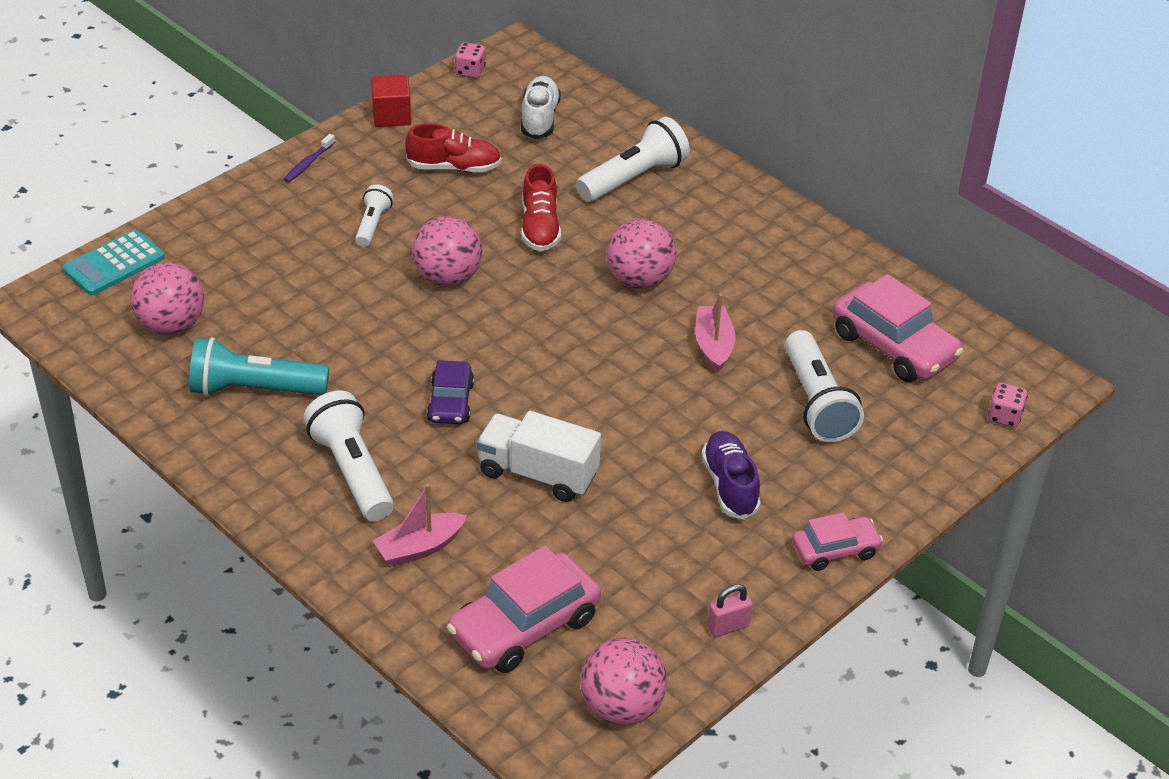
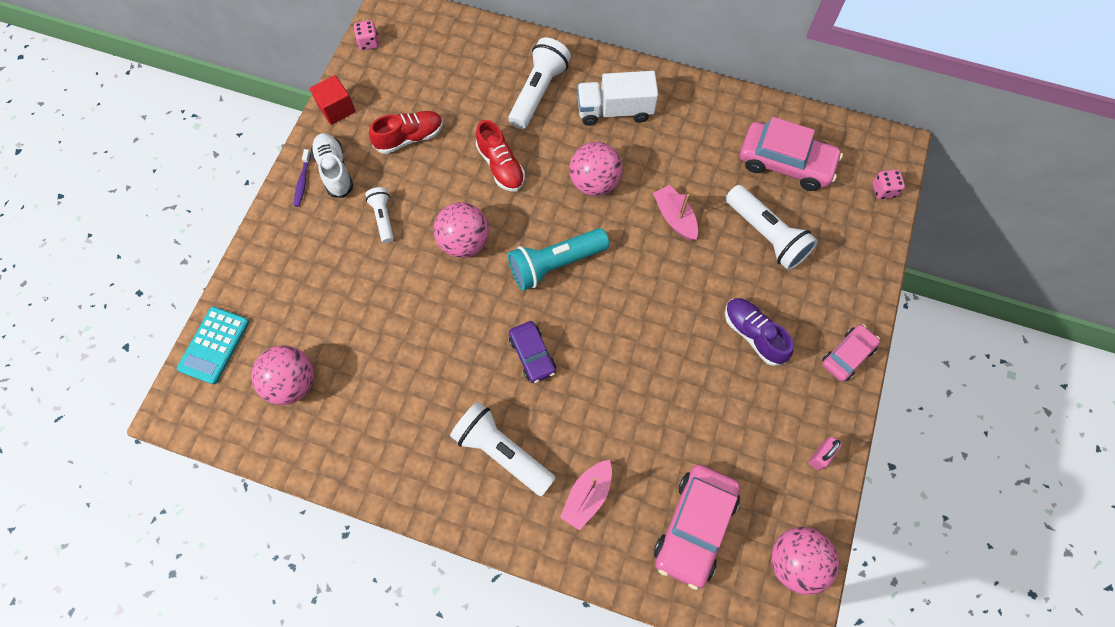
camera: 25 degrees left, 25 degrees up
turquoise flashlight [189,337,329,396] -> turquoise flashlight moved to [508,228,609,291]
white truck [477,411,601,502] -> white truck moved to [577,71,658,126]
white shoe [521,76,561,139] -> white shoe moved to [311,133,353,198]

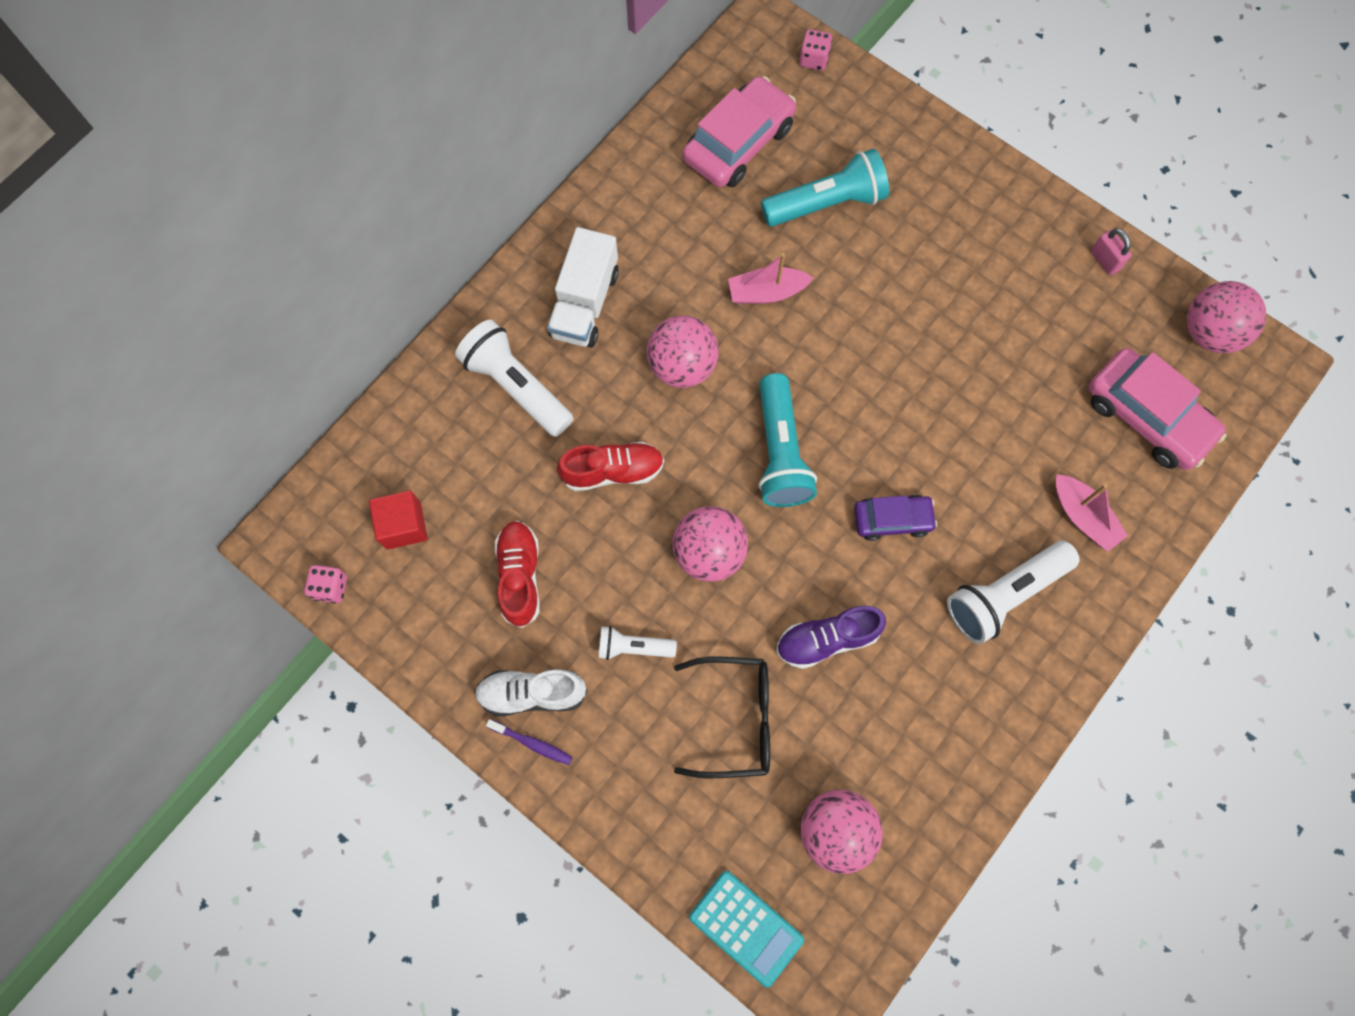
camera: 70 degrees left, 5 degrees up
red cube [310,75,356,125] -> red cube moved to [369,490,427,550]
purple shoe [725,298,794,366] -> purple shoe moved to [776,606,886,669]
white flashlight [726,185,818,270] -> turquoise flashlight [761,149,889,227]
pink car [822,324,880,382] -> none
none -> black glasses [674,656,770,778]

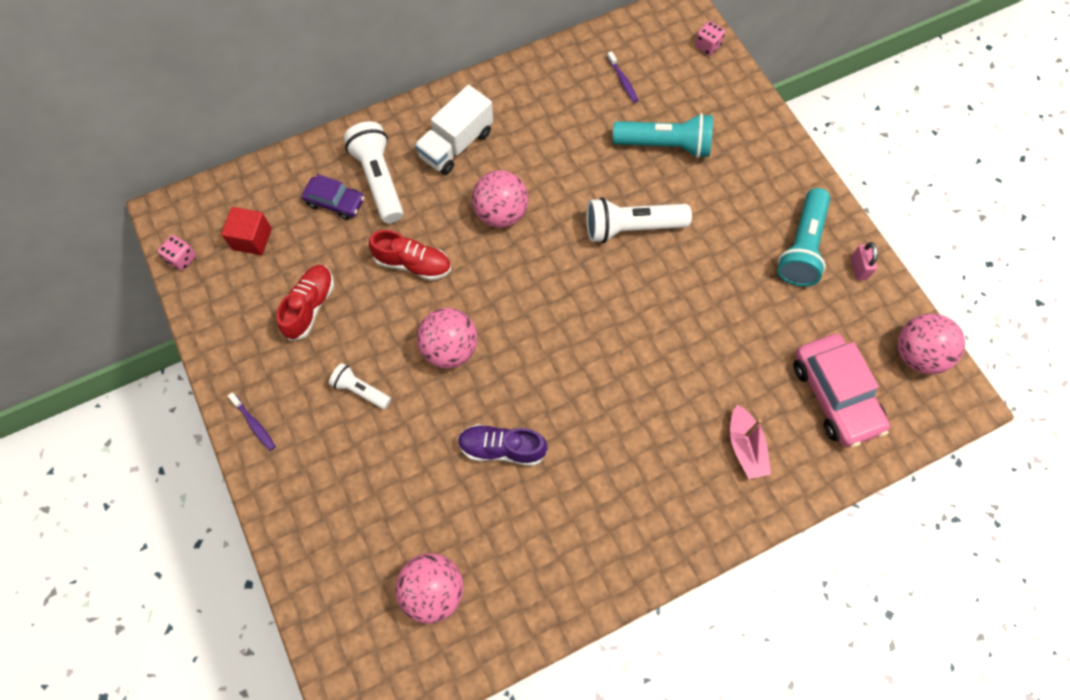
camera: 25 degrees right, 5 degrees down
white shoe [474,669,587,716] -> none
black glasses [674,656,770,778] -> none
pink car [683,76,796,188] -> purple toothbrush [607,51,638,103]
turquoise calculator [689,871,804,987] -> none
pink boat [728,253,813,304] -> none
turquoise flashlight [758,373,817,507] -> turquoise flashlight moved to [777,188,830,286]
purple car [854,495,937,541] -> purple car moved to [302,174,364,220]
white flashlight [947,541,1080,644] -> white flashlight moved to [586,197,692,243]

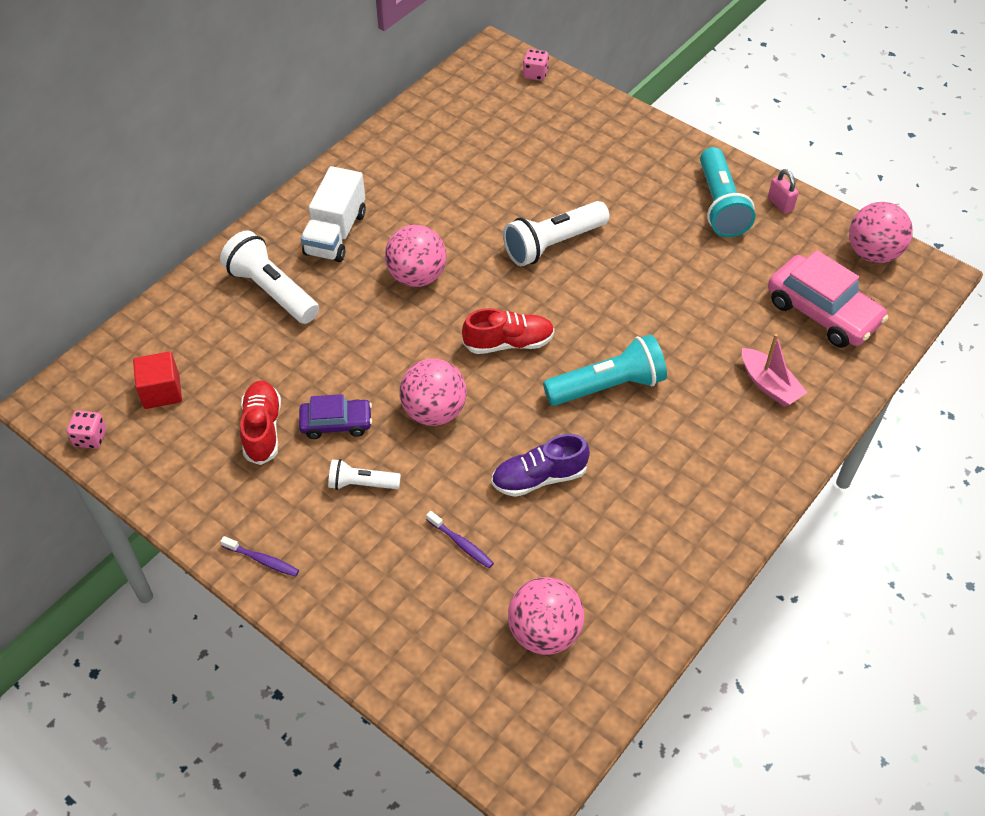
camera: 25 degrees left, 15 degrees down
purple car [302,174,364,220] -> purple car moved to [299,394,372,439]
red shoe [369,230,451,280] -> red shoe moved to [462,308,555,354]
purple toothbrush [607,51,638,103] -> purple toothbrush moved to [426,511,494,568]
turquoise flashlight [613,113,713,158] -> turquoise flashlight moved to [543,334,667,406]

